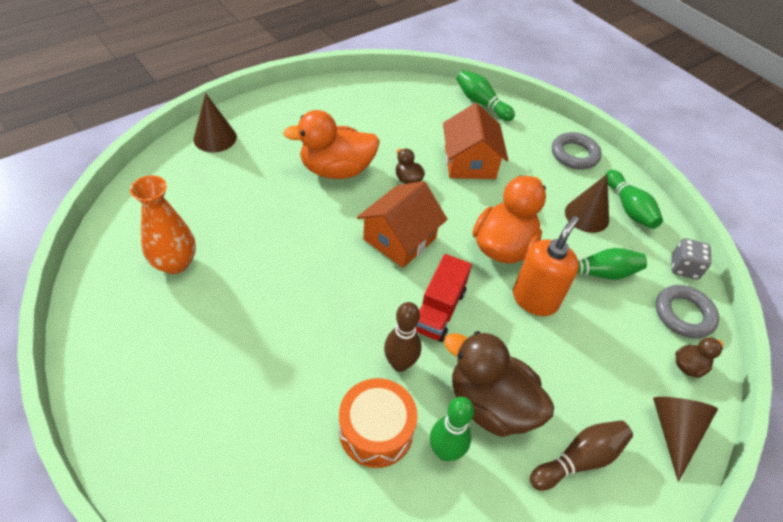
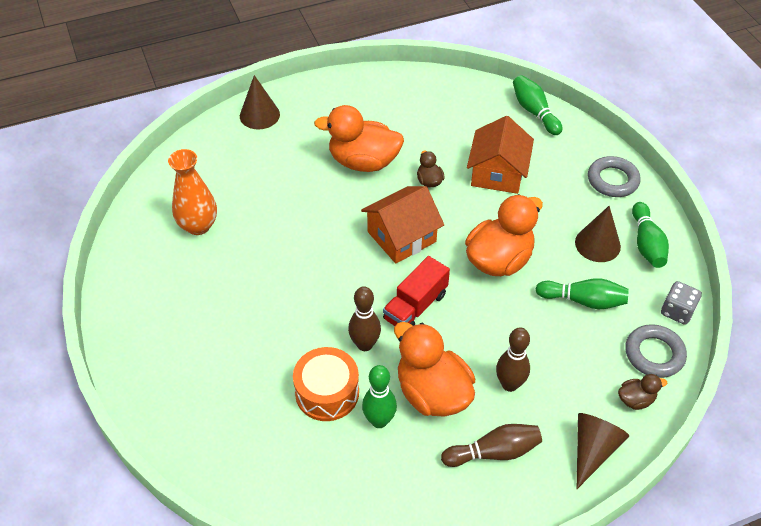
camera: 20 degrees right, 0 degrees up
brown duck [444,331,554,437] -> orange duck [394,322,475,417]
orange soap dispenser [513,216,579,316] -> none
none -> brown bowling pin [496,327,530,392]

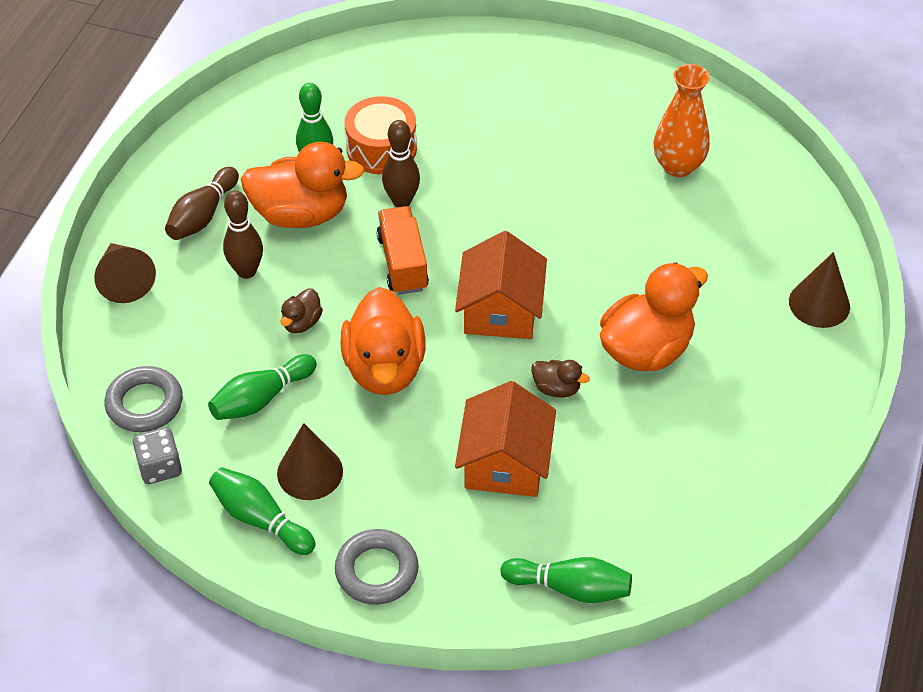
camera: 130 degrees right, 0 degrees up
red truck [383,256,450,326] -> orange truck [376,206,429,295]
orange house [467,116,534,194] -> orange house turned 45 degrees clockwise [455,381,556,497]
brown duck [618,374,667,410] -> brown duck moved to [280,288,323,333]

